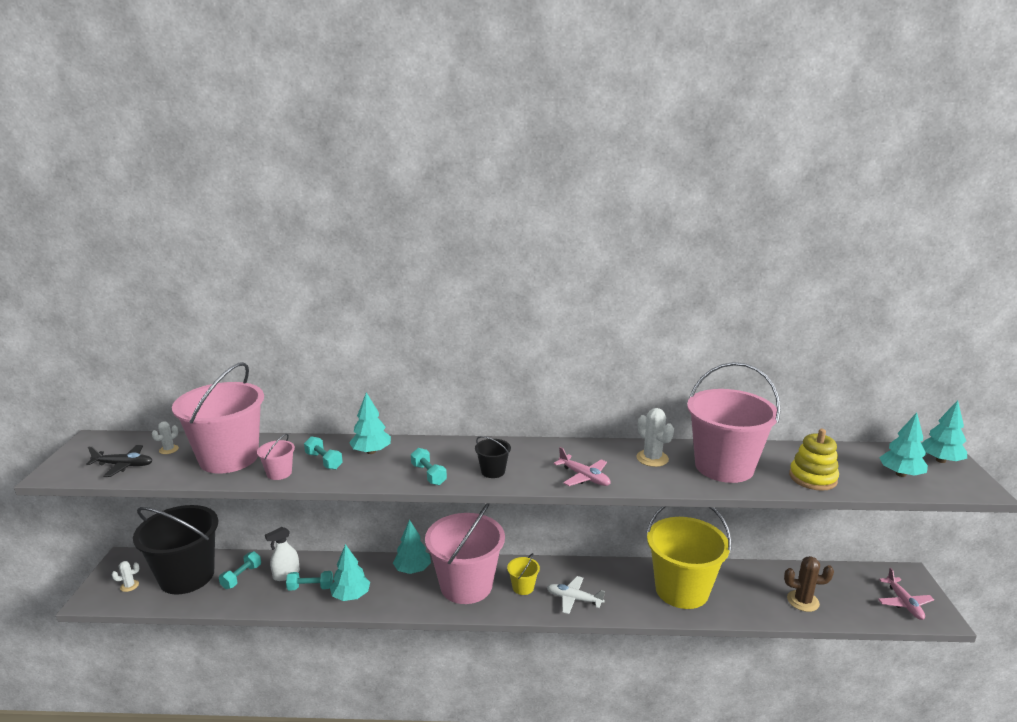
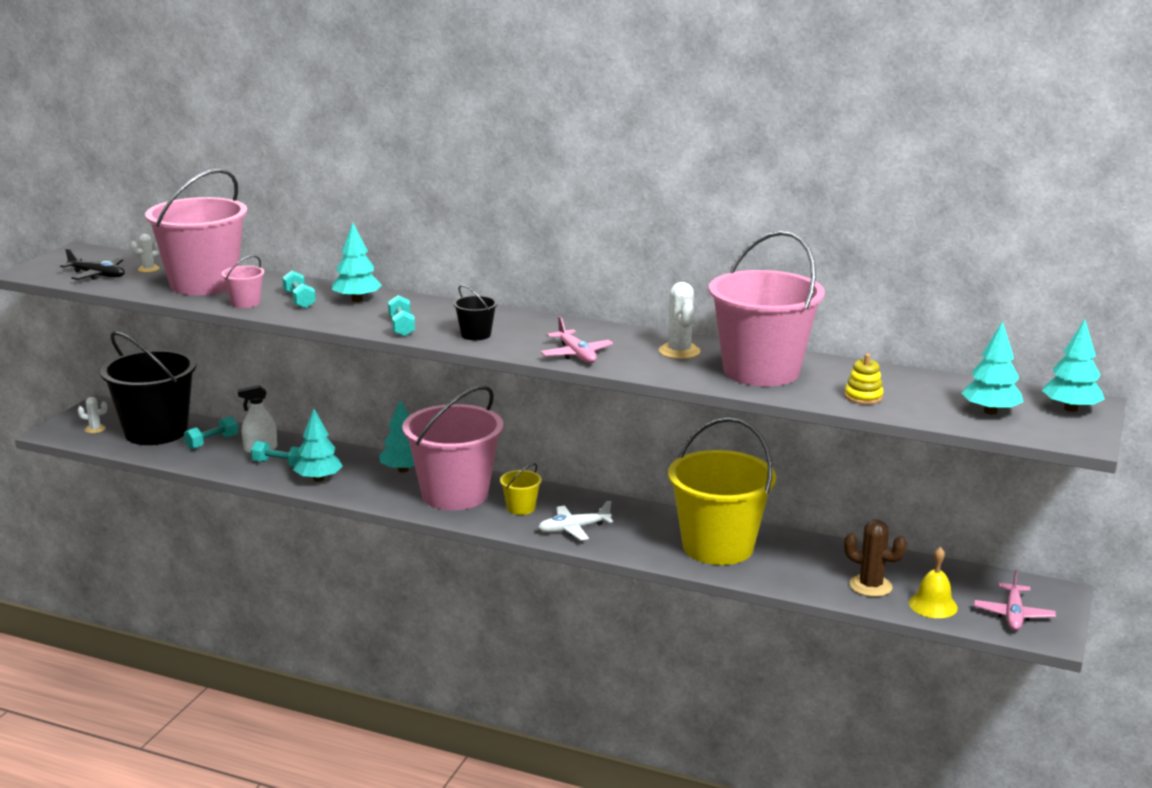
camera: 20 degrees right, 0 degrees up
white plane [547,576,605,614] -> white plane turned 60 degrees counterclockwise [538,501,613,541]
yellow stacking toy [789,429,839,491] -> yellow stacking toy [844,354,883,405], size x0.63
none -> yellow bell [909,547,958,618]

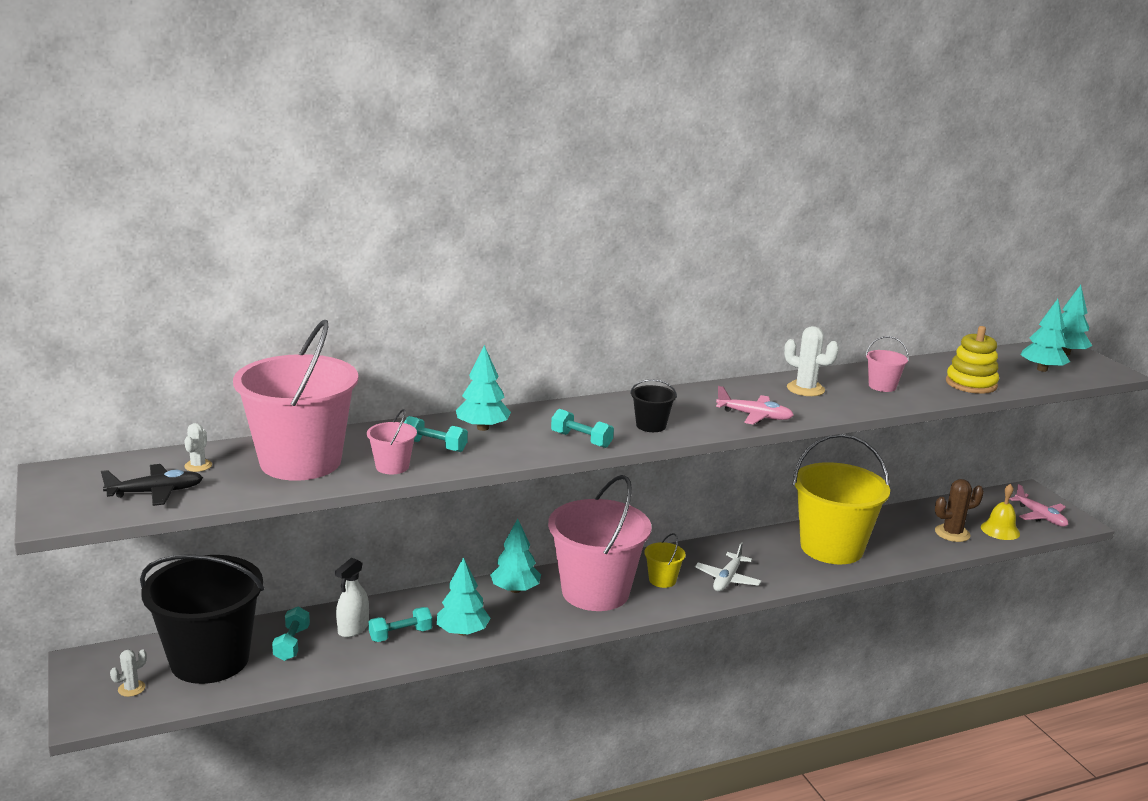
camera: 45 degrees left, 0 degrees up
pink bucket [709,231,825,386] -> pink bucket [866,336,909,392], size x0.41
yellow stacking toy [844,354,883,405] -> yellow stacking toy [946,326,999,394], size x1.60

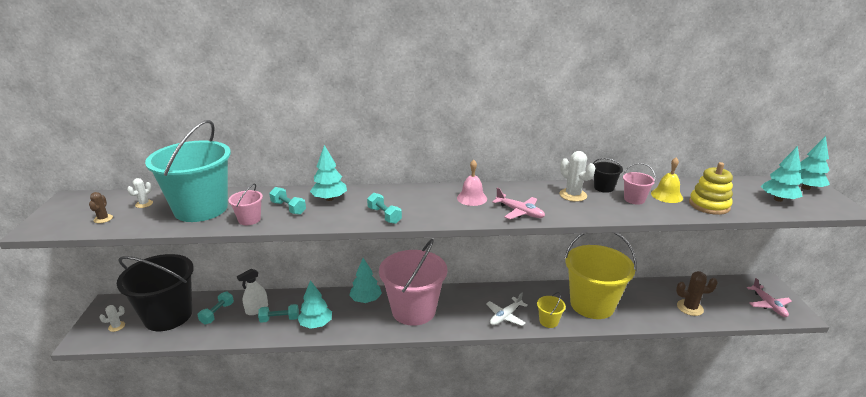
camera: 20 degrees right, 5 degrees up
black plane [101,464,203,506] -> brown cactus [89,192,113,223]
pink bucket [233,320,359,481] -> turquoise bucket [145,120,231,222]
black bucket [630,379,677,432] -> black bucket moved to [593,158,623,193]
yellow bucket [644,533,686,588] -> yellow bucket moved to [537,292,566,328]
yellow bell [981,484,1020,540] -> yellow bell moved to [651,157,683,203]
none -> pink bell [457,160,487,206]

